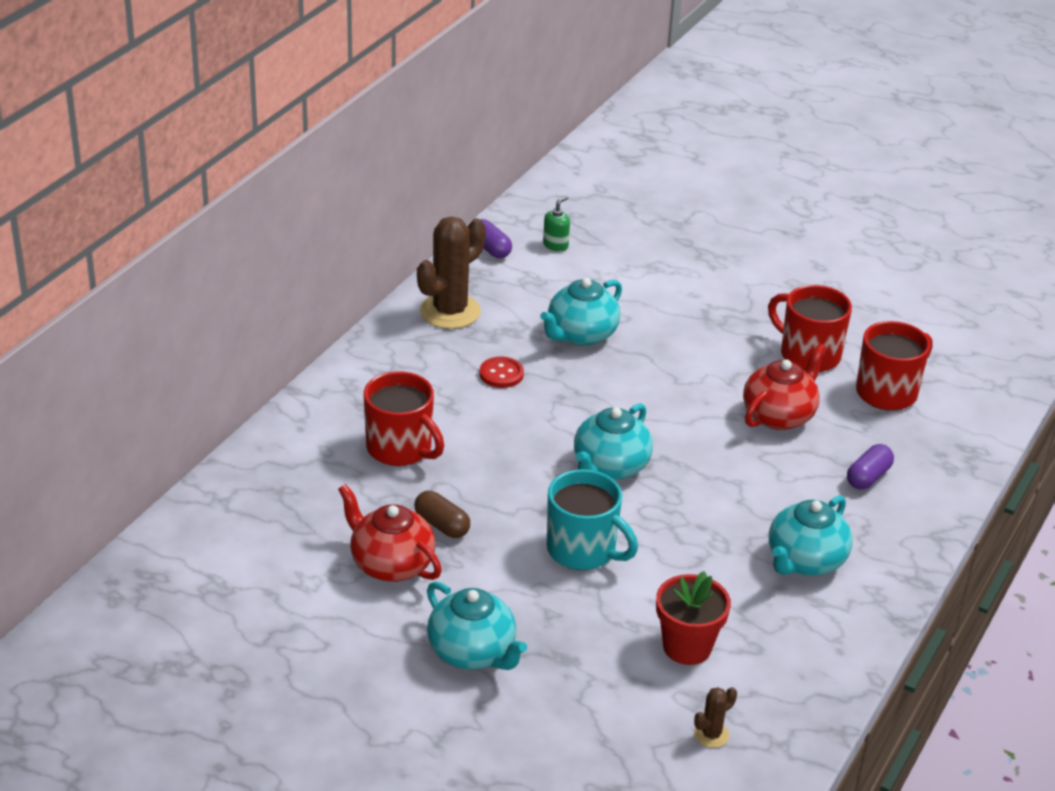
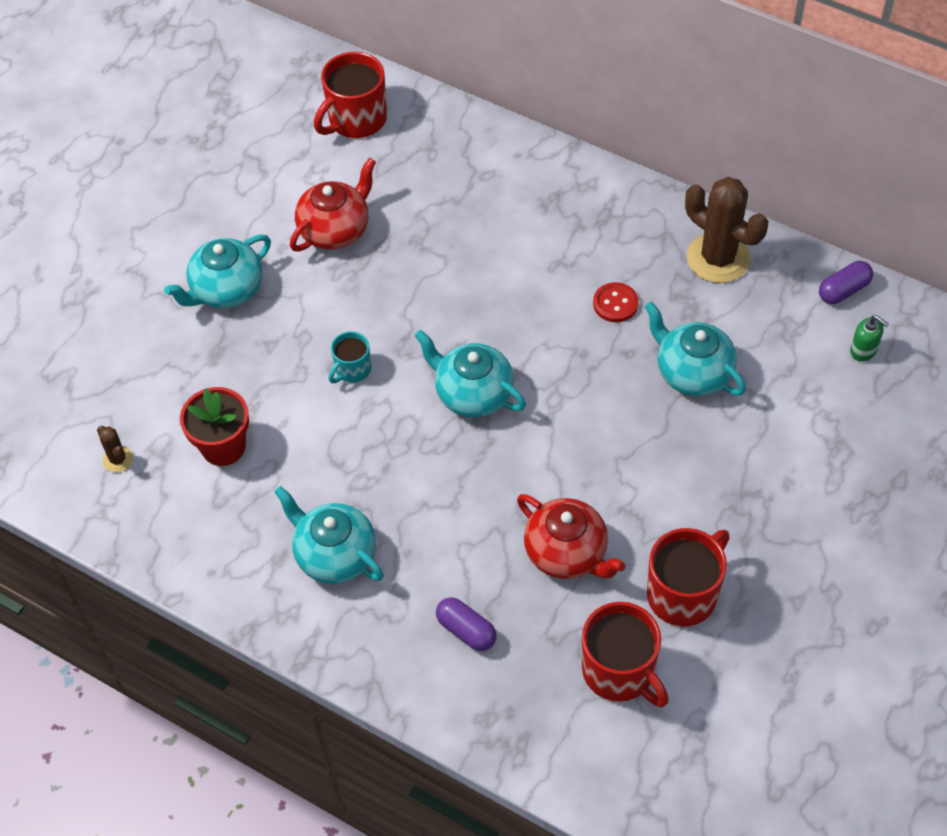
camera: 95 degrees right, 20 degrees up
red mug [364,371,444,466] -> red mug moved to [314,52,387,138]
brown capsule [414,491,470,538] -> none
turquoise mug [547,469,638,570] -> turquoise mug [329,331,371,383], size x0.56

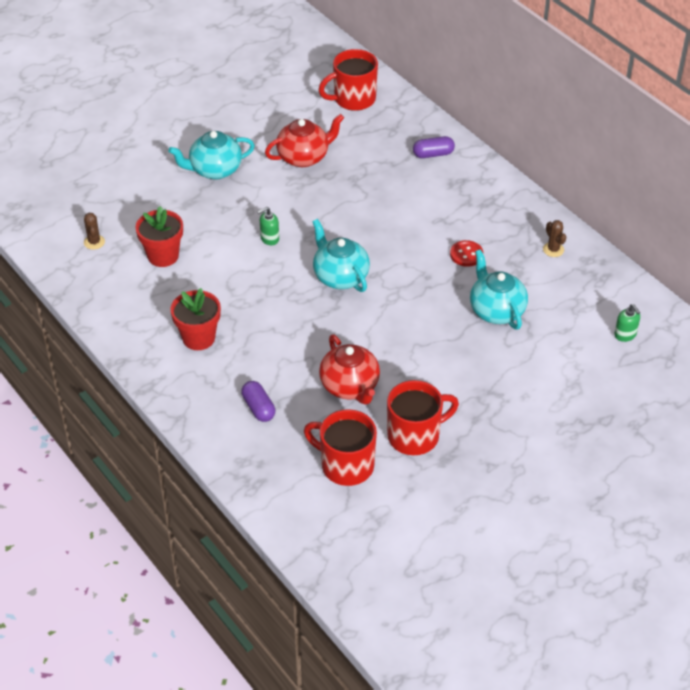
camera: 20 degrees right, 10 degrees down
turquoise teapot [274,486,384,584] -> red flower pot [171,288,221,350]
turquoise mug [329,331,371,383] -> green soap dispenser [257,207,279,245]
red mug [582,602,669,707] -> red mug turned 135 degrees clockwise [304,409,377,486]
brown cactus [685,177,768,283] -> brown cactus [543,220,566,257], size x0.45
purple capsule [819,261,873,304] -> purple capsule moved to [413,136,455,158]

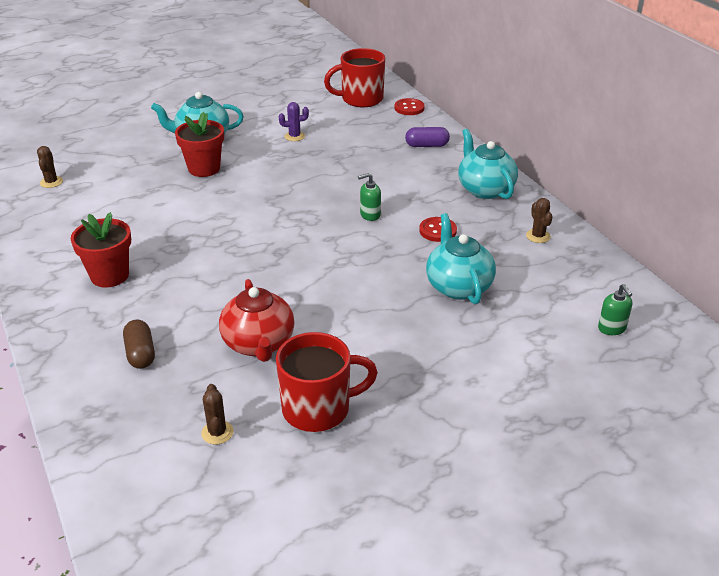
camera: 10 degrees right, 10 degrees down
red flower pot [136,206,183,267] -> red flower pot moved to [175,112,224,177]
purple capsule [241,381,275,422] -> brown capsule [123,319,155,369]
green soap dispenser [257,207,279,245] -> green soap dispenser moved to [358,173,381,221]
red teapot [265,114,344,167] -> purple cactus [279,102,309,141]
red mug [304,409,377,486] -> brown cactus [201,384,233,445]
turquoise teapot [312,219,370,292] -> turquoise teapot moved to [458,129,518,199]
none -> red button [394,98,425,115]

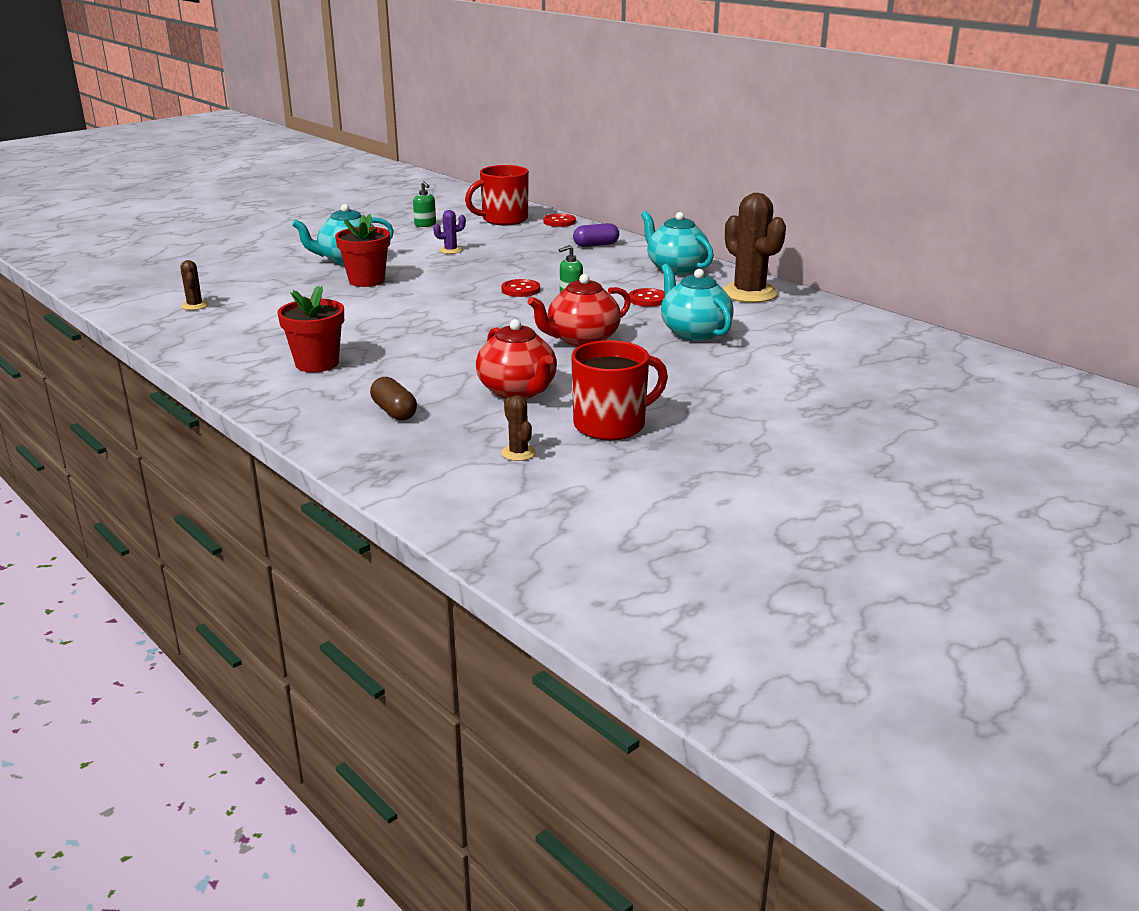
camera: 15 degrees left, 10 degrees down
brown cactus [526,198,553,243] -> brown cactus [722,193,786,303], size x2.21
green soap dispenser [598,284,632,335] -> green soap dispenser moved to [413,181,436,227]
none -> red button [501,279,540,297]
none -> red teapot [527,274,631,347]

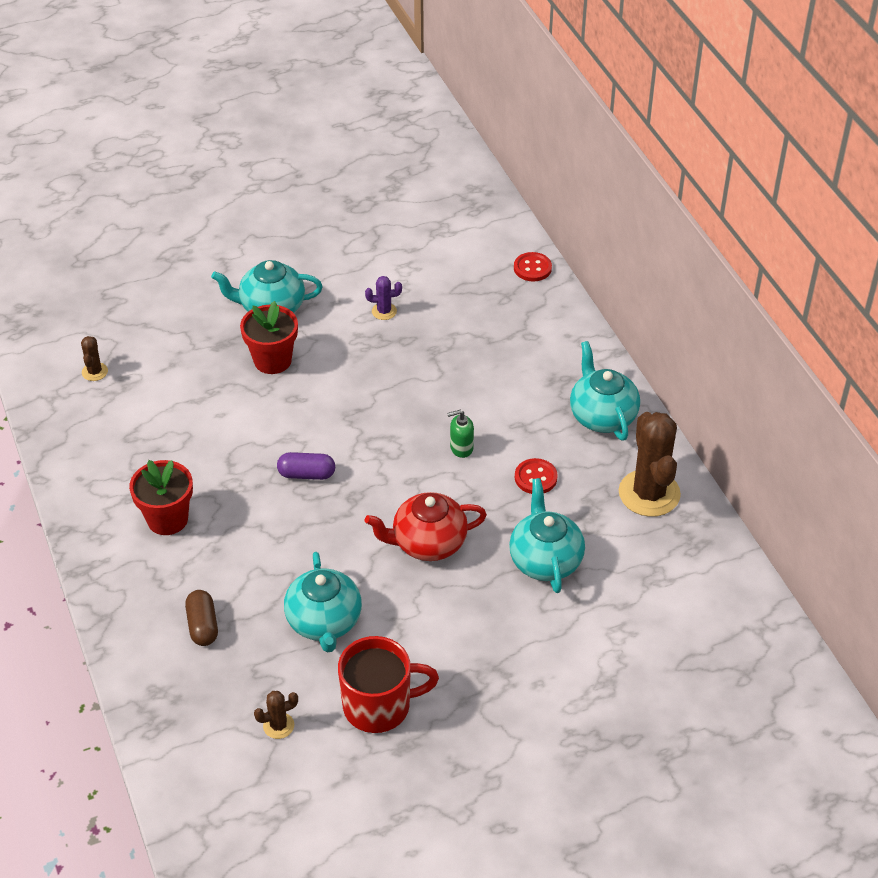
camera: 20 degrees right, 20 degrees up
green soap dispenser [413,181,436,227] -> none
red mug [465,165,529,225] -> none
red teapot [476,319,557,399] -> turquoise teapot [284,552,362,652]
red button [501,279,540,297] -> none
brown cactus [501,395,536,461] -> brown cactus turned 75 degrees clockwise [254,691,298,739]
purple capsule [573,223,619,247] -> purple capsule moved to [277,452,335,480]

